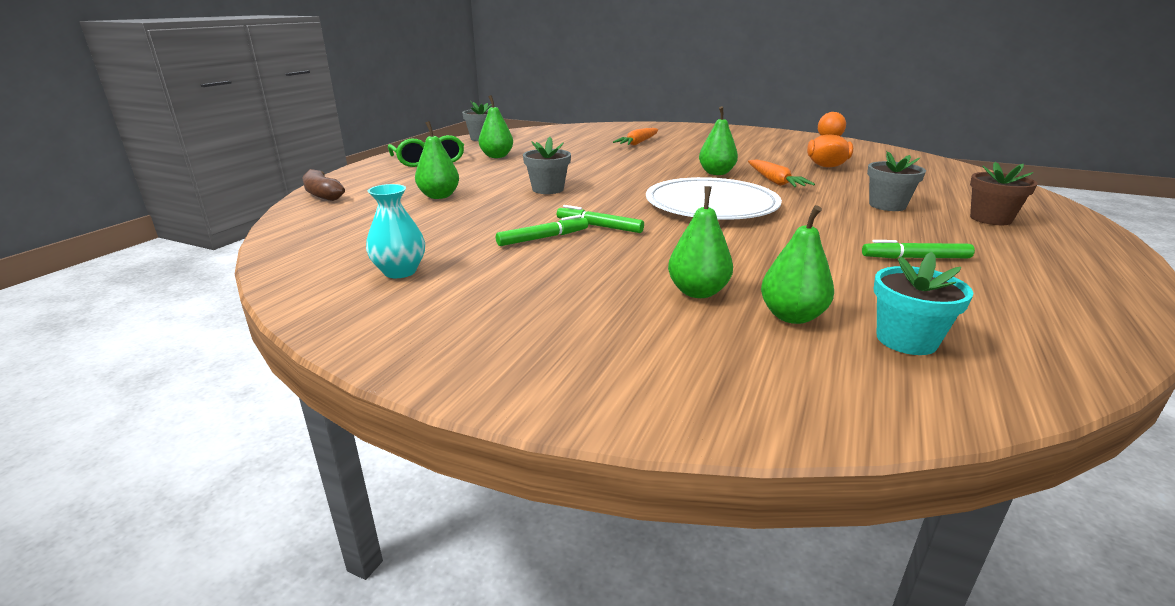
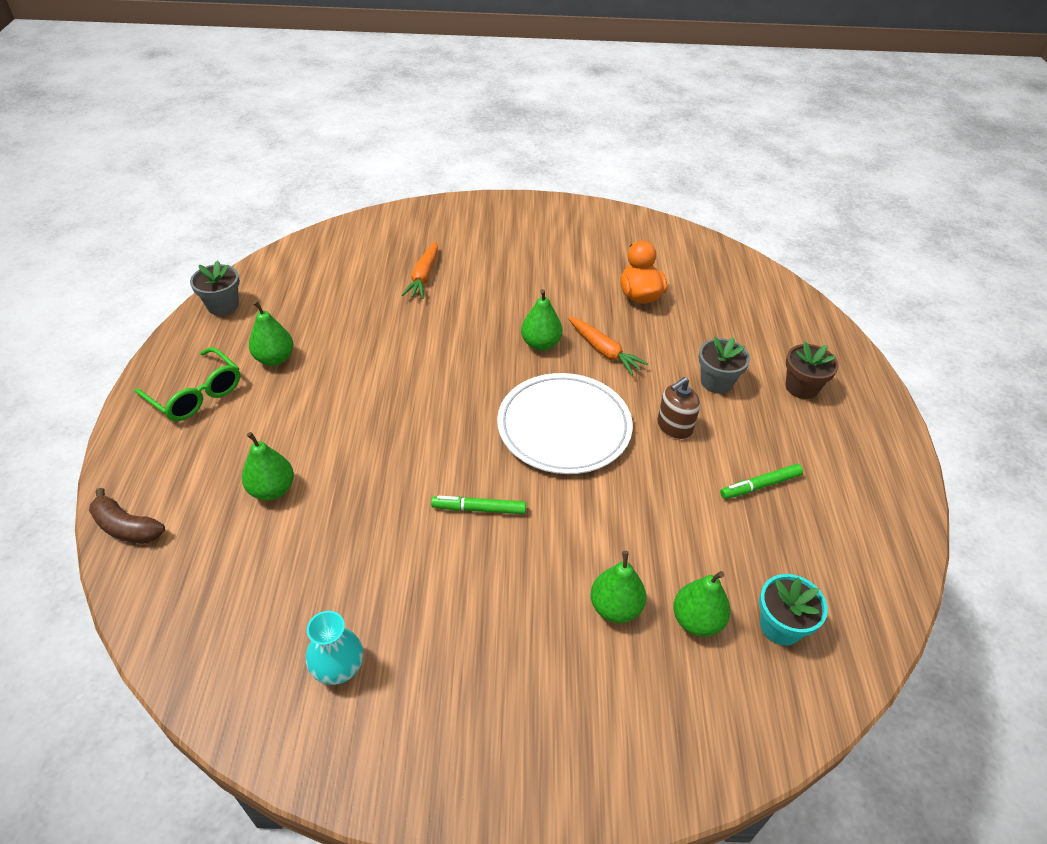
camera: 25 degrees left, 20 degrees up
green marker [496,215,588,246] -> none
grey flower pot [523,137,571,194] -> none
none -> brown soap dispenser [657,377,700,439]

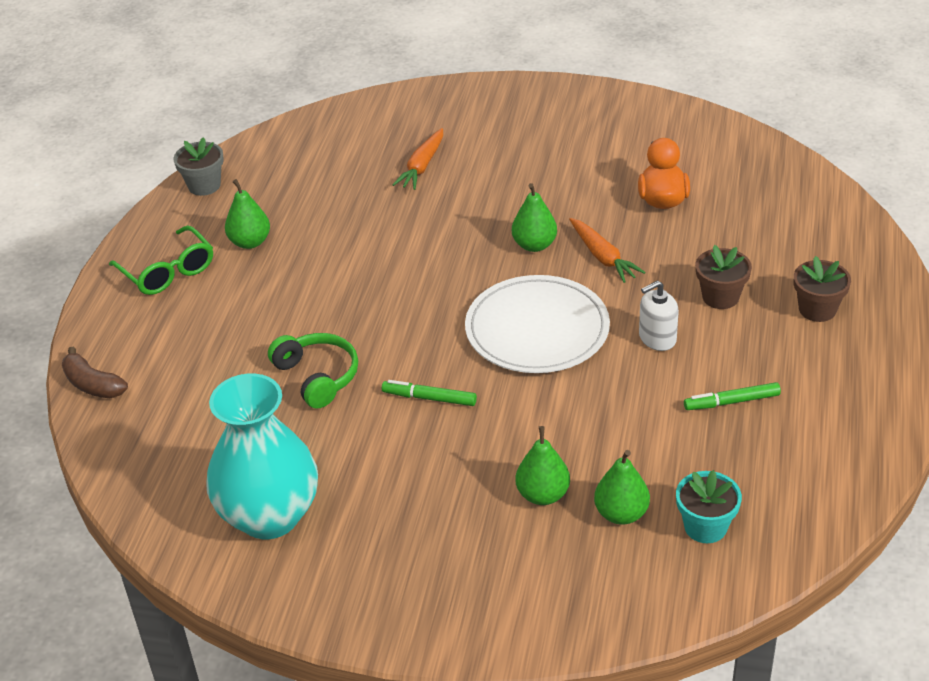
camera: 15 degrees right, 5 degrees down
green pear [242,432,294,500] -> none
turquoise vase [306,611,363,685] -> turquoise vase [206,373,318,539], size x2.10
brown soap dispenser [657,377,700,439] -> white soap dispenser [639,280,679,351]
grey flower pot [699,337,750,394] -> brown flower pot [696,245,752,309]
none -> green headphones [268,333,358,409]

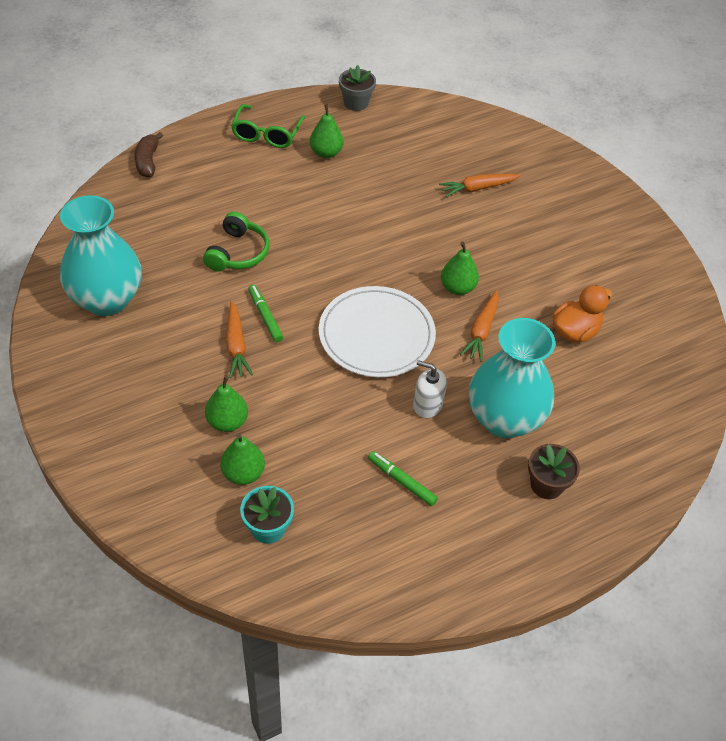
camera: 45 degrees right, 10 degrees up
brown flower pot [696,245,752,309] -> turquoise vase [469,318,555,438]
none -> orange carrot [226,301,253,378]

